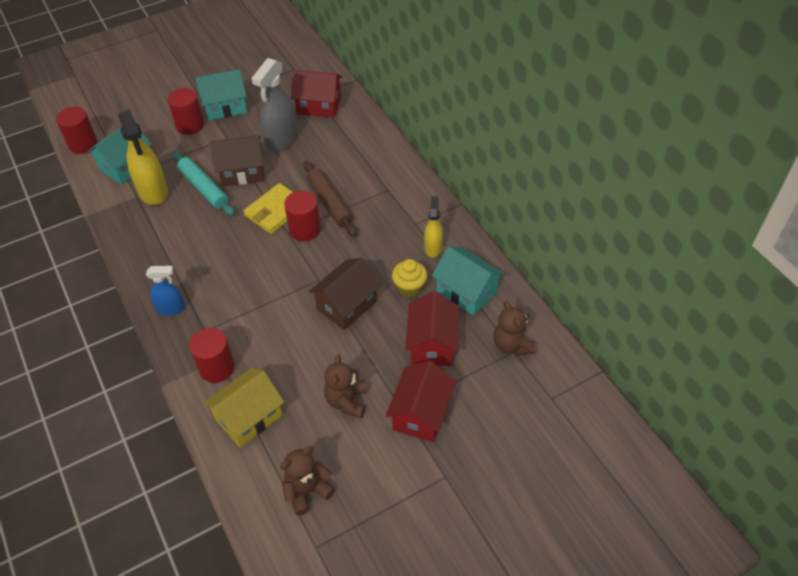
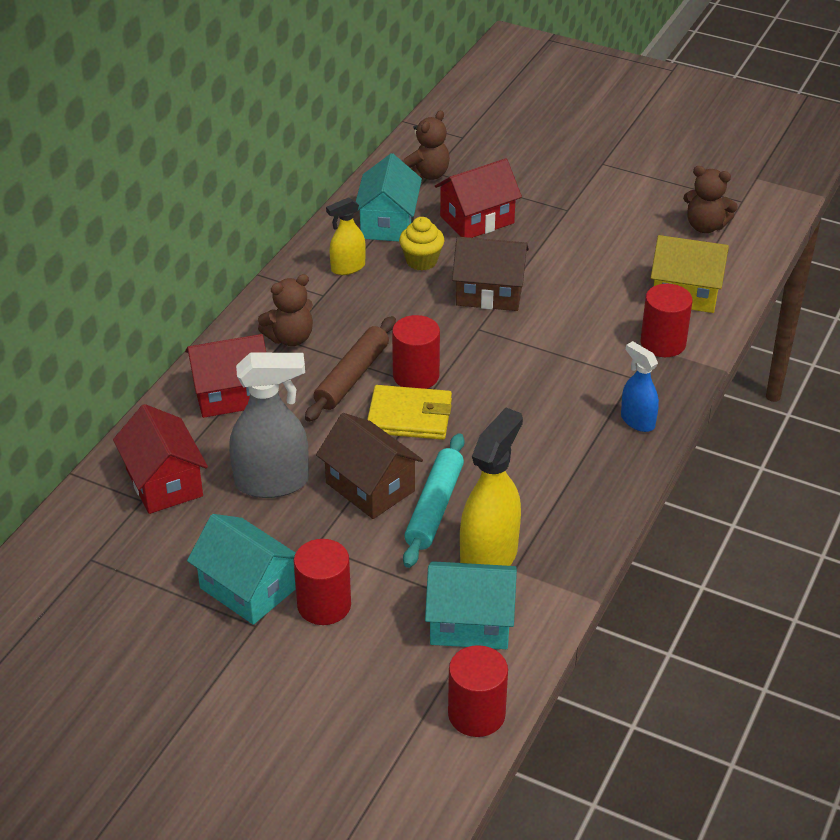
camera: 125 degrees left, 10 degrees down
brown teddy bear [324,354,367,418] -> brown teddy bear moved to [258,274,313,346]
red house [386,361,456,442] -> red house moved to [185,334,266,418]

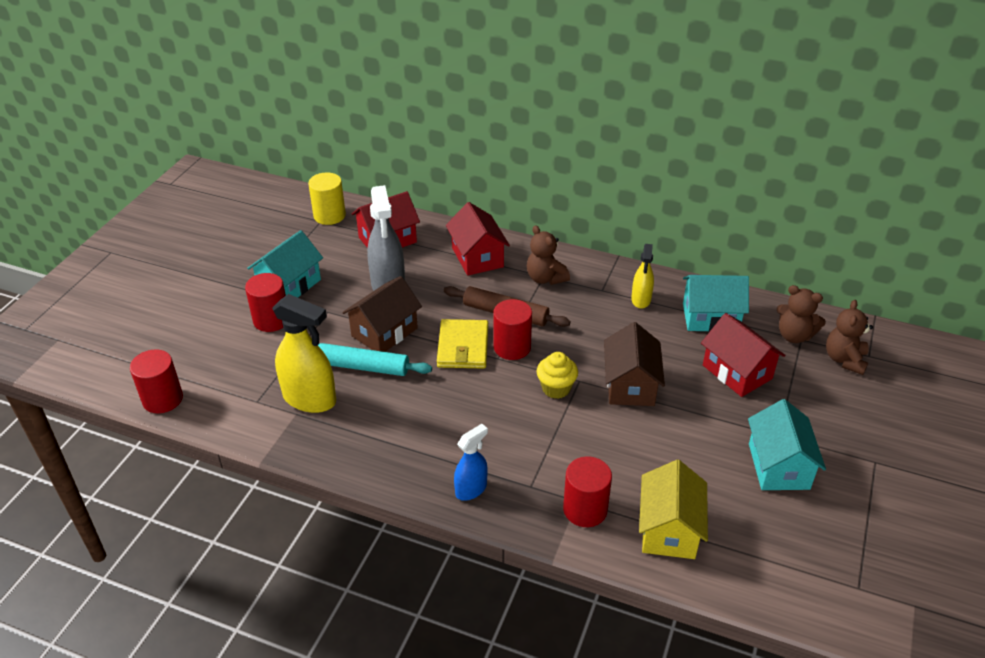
camera: 85 degrees right, 0 degrees up
yellow spray bottle [326,197,366,275] -> yellow spray bottle turned 135 degrees counterclockwise [631,244,654,309]
yellow cupcake [399,217,444,271] -> yellow cupcake moved to [537,352,578,399]
turquoise house [425,561,517,649] -> turquoise house moved to [748,399,826,490]
brown teddy bear [683,166,738,233] -> brown teddy bear moved to [826,300,873,375]
none -> yellow cylinder [308,172,346,225]

